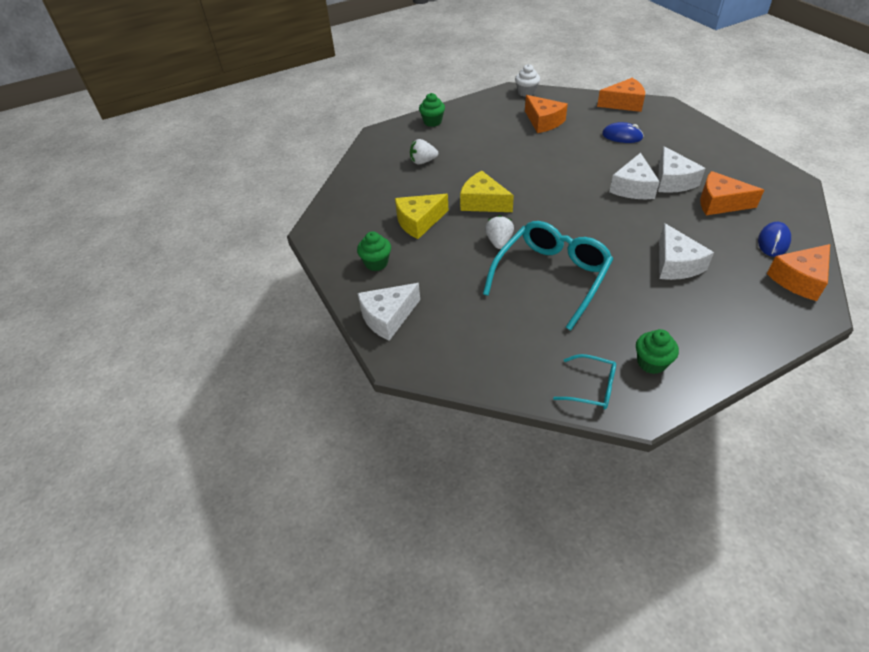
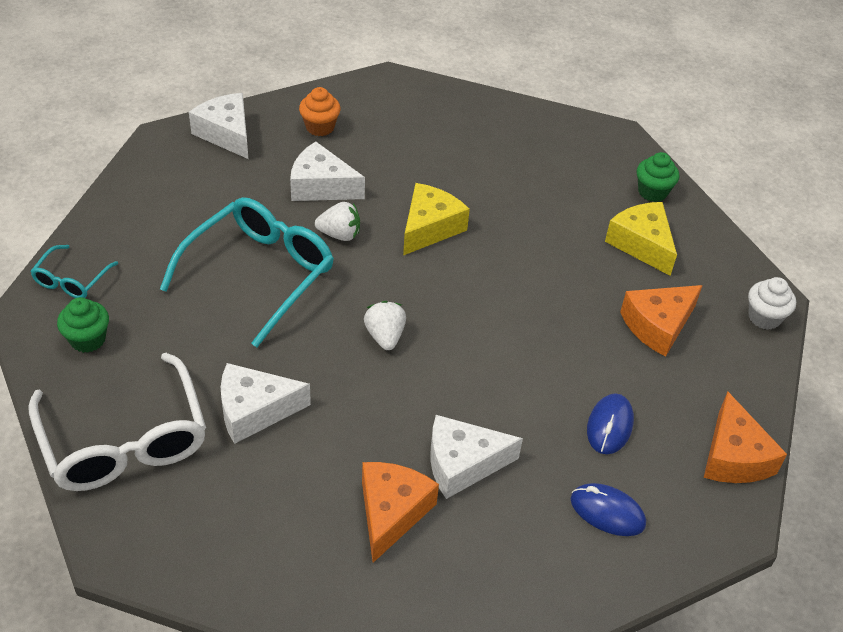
camera: 85 degrees right, 0 degrees up
green cupcake [357,231,391,271] -> orange cupcake [299,87,341,136]
yellow cheese [395,194,448,239] -> yellow cheese moved to [605,202,677,276]
white strawberry [410,139,438,165] -> white strawberry moved to [364,301,406,350]
turquoise glasses [483,221,613,330] -> turquoise glasses turned 90 degrees counterclockwise [160,197,334,347]
white cheese [609,153,660,199] -> white cheese moved to [290,141,365,201]
blue mouse [758,222,791,257] -> blue mouse moved to [571,483,646,536]
orange cheese [767,244,830,301] -> none
none -> white glasses [28,353,206,491]

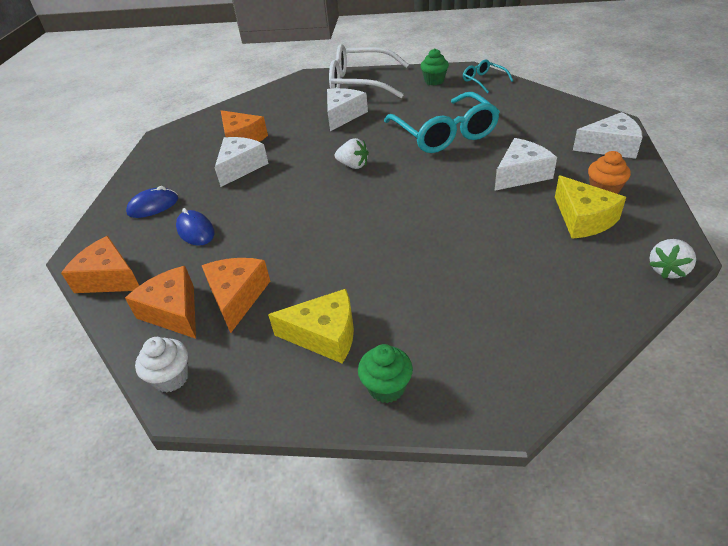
camera: 130 degrees right, 5 degrees down
white strawberry [315,202,360,241] -> white strawberry moved to [649,239,696,279]
yellow cheese [403,183,470,255] -> yellow cheese moved to [555,175,626,239]
none -> orange cheese [125,266,196,339]

